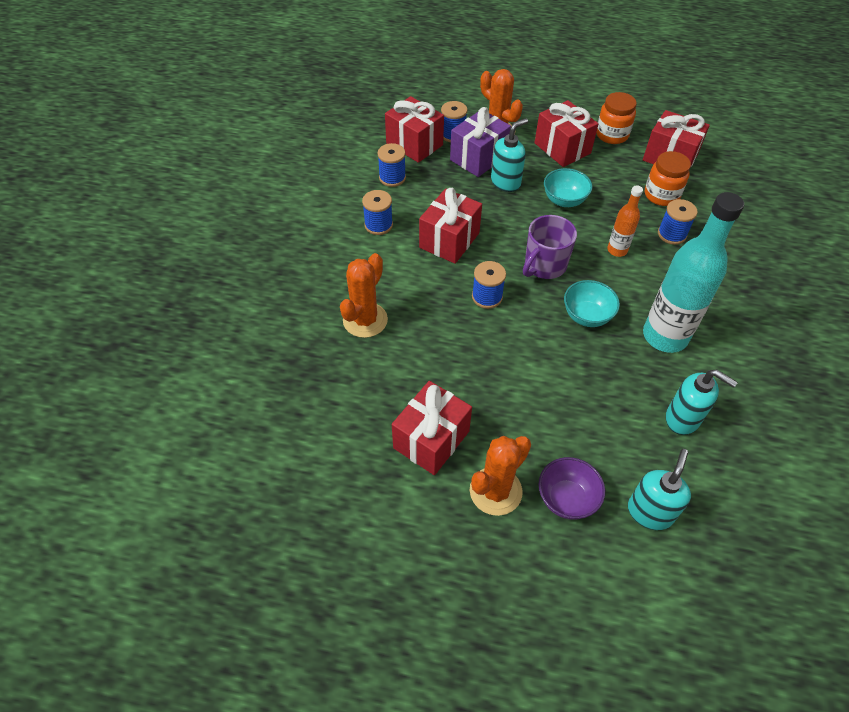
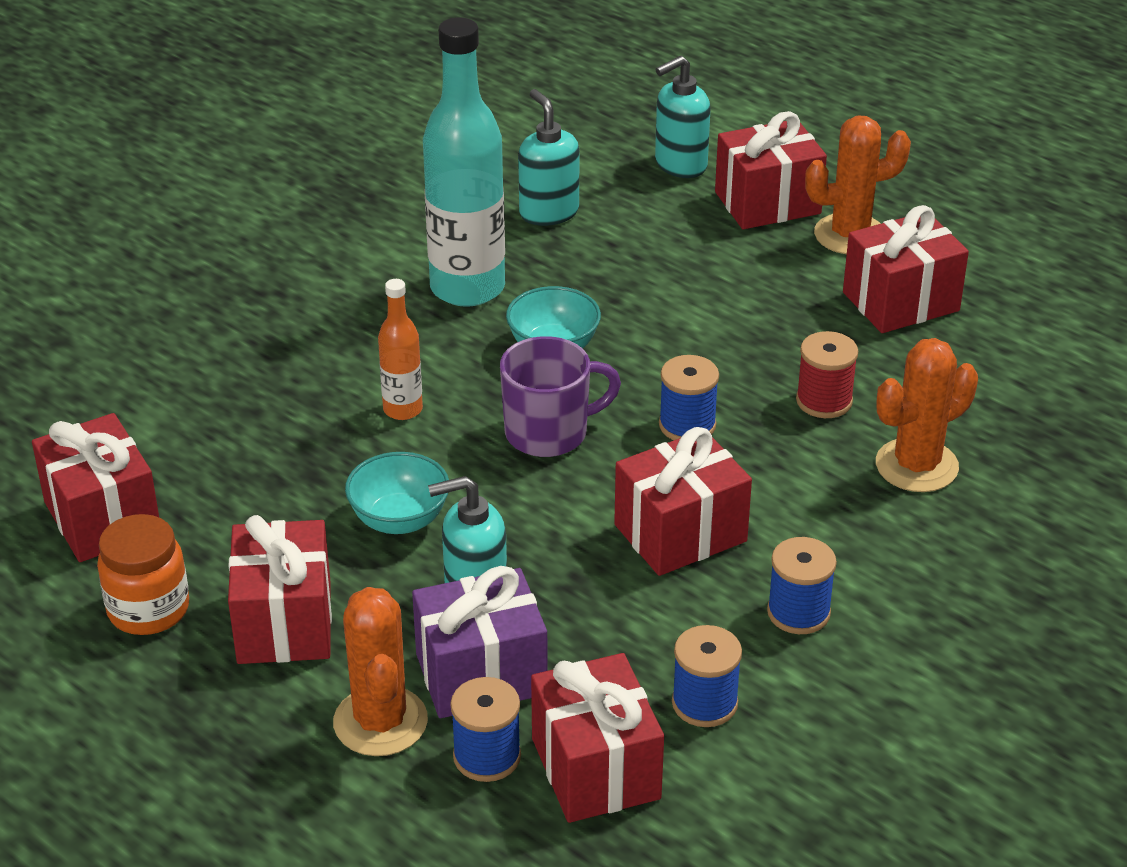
camera: 150 degrees left, 15 degrees down
purple bowl [539,457,605,520] -> red gift [715,111,827,229]
orange jar [645,151,691,206] -> none
blue spool [658,199,697,245] -> none
none -> red spool [796,331,858,418]

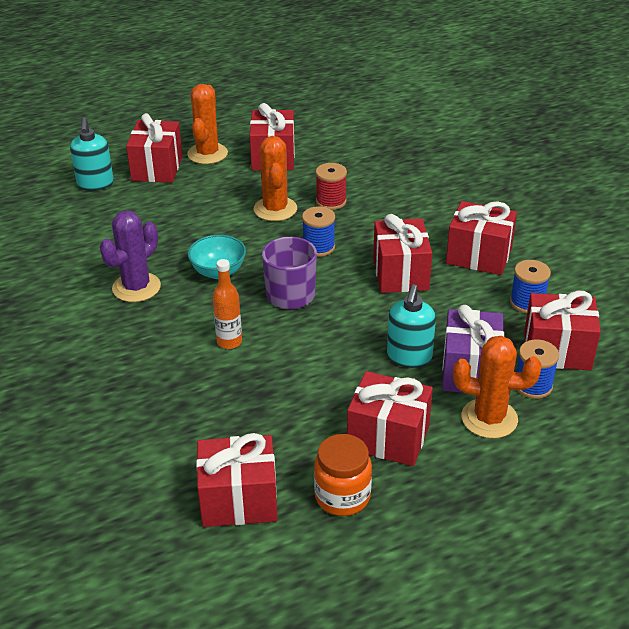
camera: 65 degrees left, 0 degrees up
turquoise bowl [345,452,449,534] -> none
turquoise bottle [423,18,505,307] -> purple cactus [100,210,161,302]
turquoise soap dispenser [518,89,579,226] -> none
blue spool [767,537,837,634] -> red gift [446,201,517,275]
orange cactus [876,338,978,492] -> orange cactus moved to [254,136,297,221]

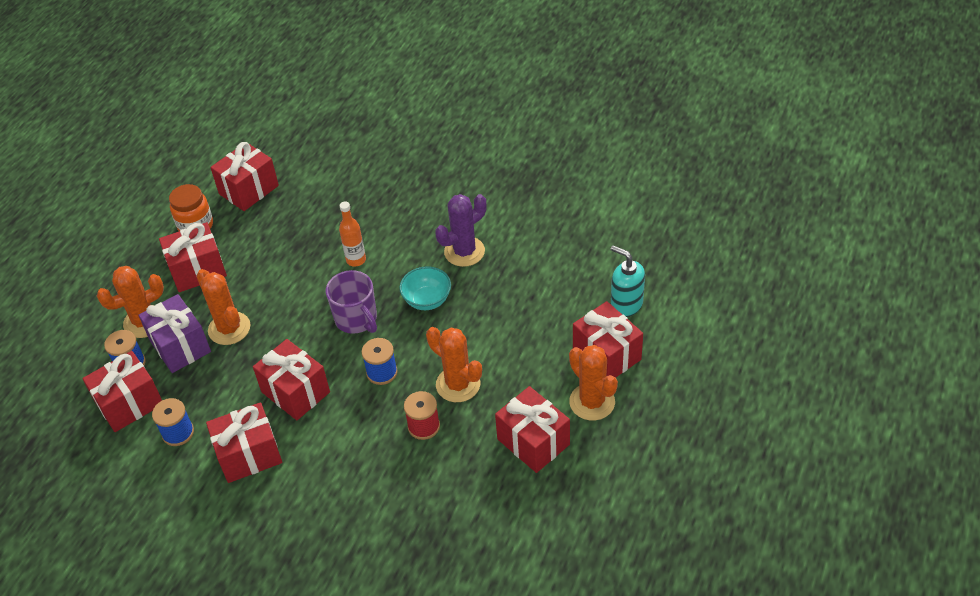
camera: 140 degrees right, 10 degrees up
purple cactus [100,210,161,302] -> purple cactus turned 60 degrees clockwise [435,194,486,267]
turquoise soap dispenser [387,284,436,368] -> orange cactus [196,269,250,345]

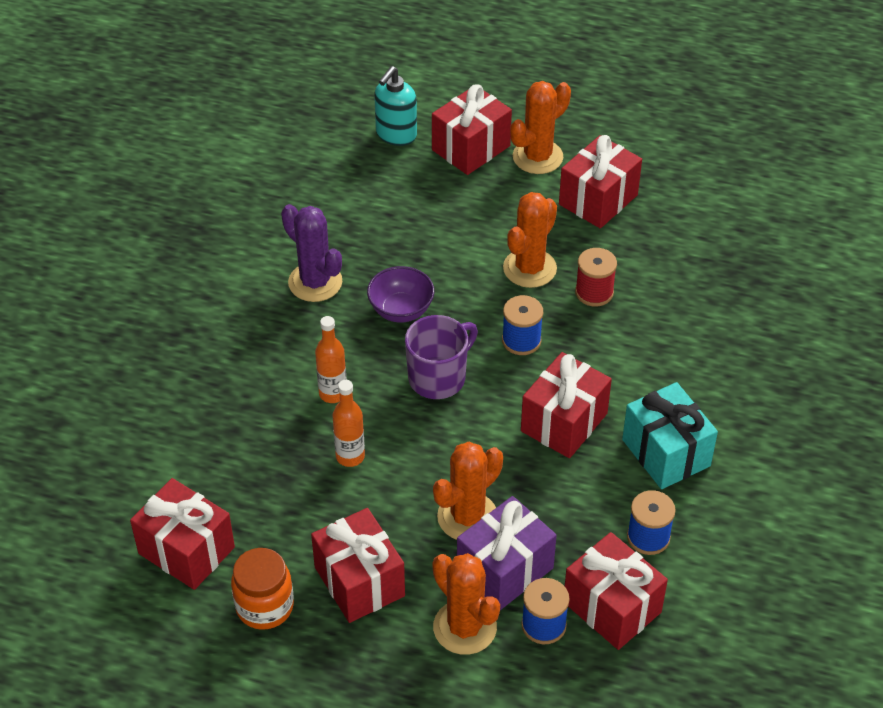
camera: 100 degrees left, 0 degrees up
red gift [206,402,282,483] -> turquoise gift [622,382,718,489]
turquoise bowl [399,266,451,310] -> purple bowl [367,266,434,322]
none -> orange bottle [332,380,365,467]

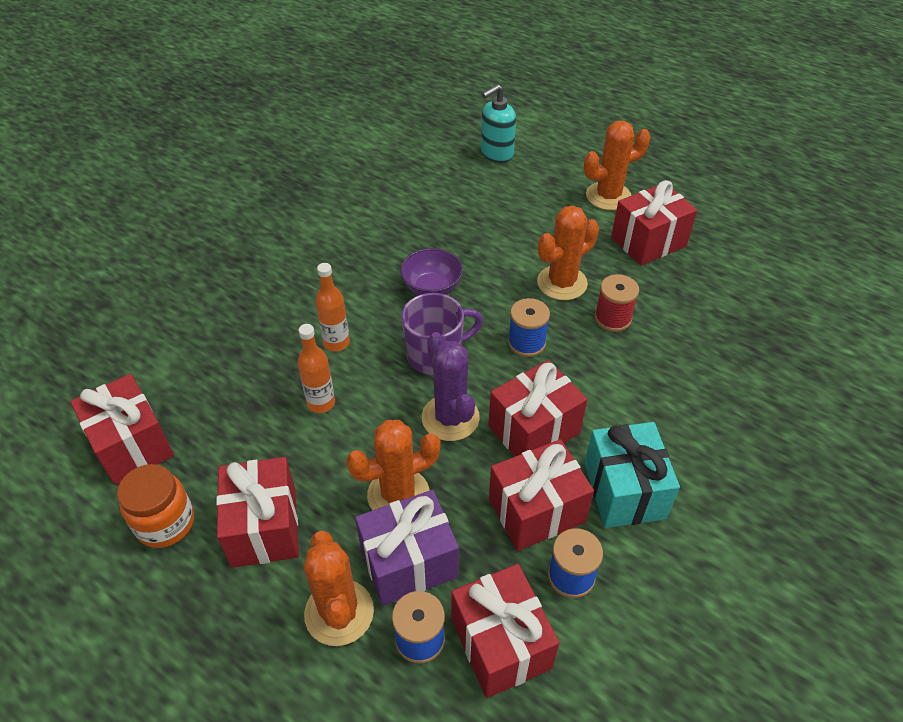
camera: 20 degrees right, 0 degrees up
purple cactus [281,204,343,302] -> purple cactus moved to [422,332,480,441]
red gift [432,84,512,175] -> red gift moved to [489,439,594,551]

